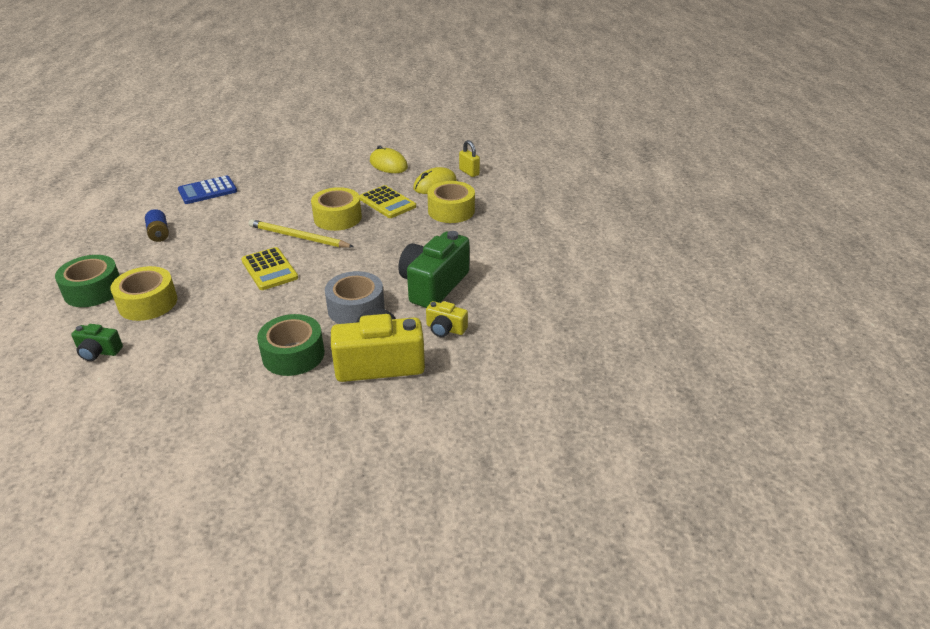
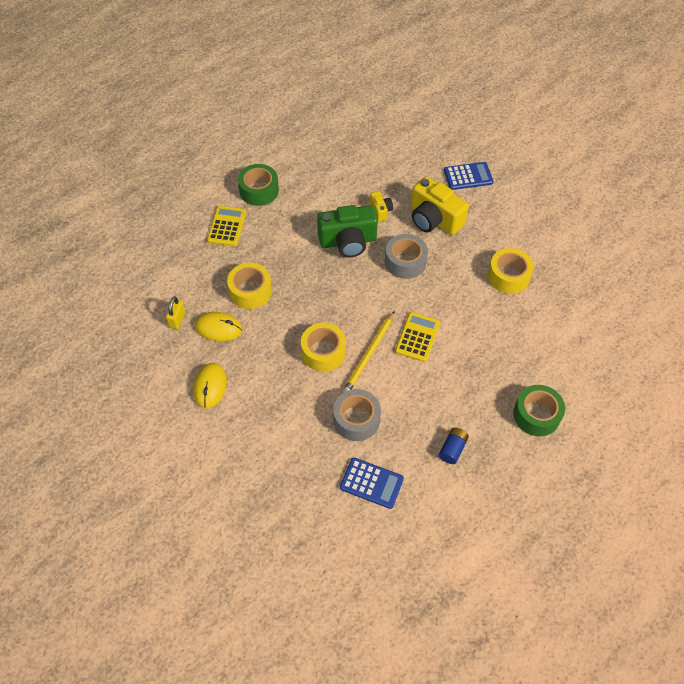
camera: 130 degrees left, 20 degrees up
green camera [71,324,123,361] -> none
yellow tape [110,266,177,321] -> yellow tape moved to [488,248,534,294]
yellow pencil [249,219,354,248] -> yellow pencil turned 45 degrees clockwise [343,311,395,393]
green tape [257,314,324,376] -> green tape moved to [238,164,279,206]
yellow calculator [359,185,416,218] -> yellow calculator moved to [207,206,246,246]
none -> grey tape [333,389,381,441]
none -> blue calculator [444,162,493,190]

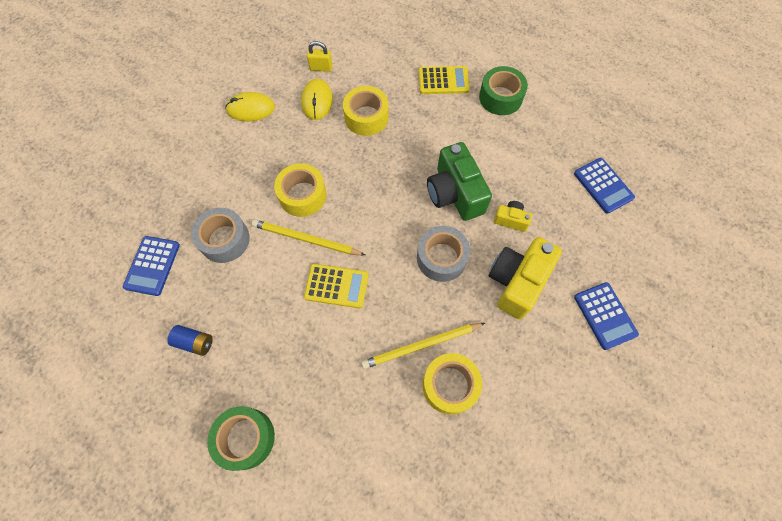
camera: 80 degrees right, 10 degrees up
yellow camera [370,191,393,222] -> yellow camera turned 135 degrees counterclockwise [494,201,532,232]
none -> yellow pencil [361,323,485,369]
none -> blue calculator [574,158,635,214]

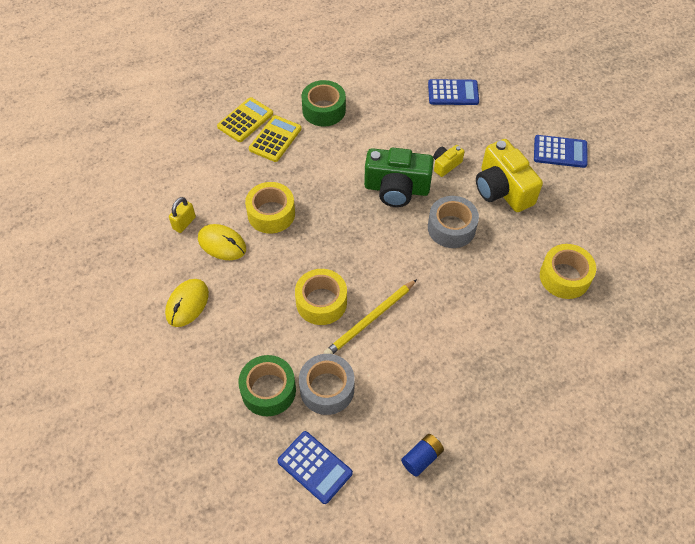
camera: 60 degrees left, 10 degrees down
green tape [207,406,275,471] -> green tape moved to [238,355,296,416]
yellow calculator [304,264,369,308] -> yellow calculator moved to [217,97,273,142]
yellow pencil [361,323,485,369] -> none

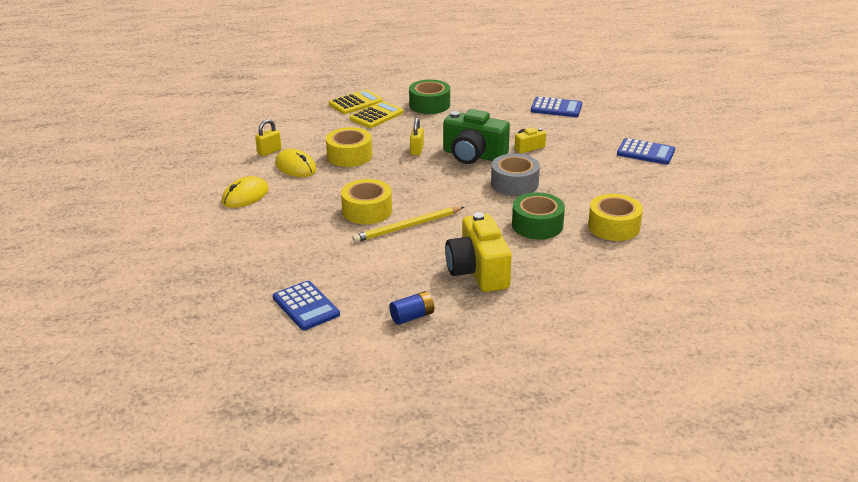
camera: 15 degrees right, 25 degrees down
green tape [238,355,296,416] -> green tape moved to [512,192,565,240]
grey tape [299,354,355,415] -> none
yellow camera [476,139,543,212] -> yellow camera moved to [445,212,512,292]
none -> yellow padlock [410,117,424,155]

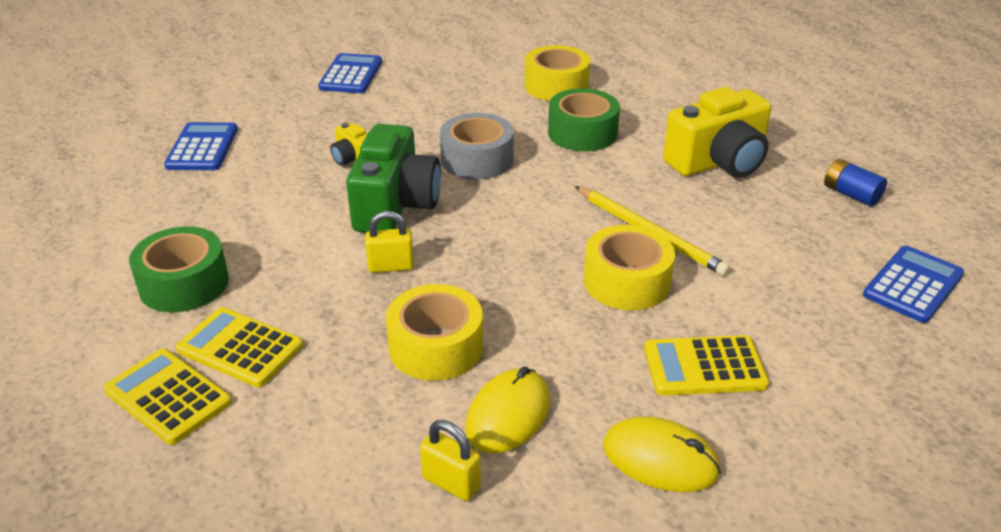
camera: 105 degrees left, 5 degrees up
none -> yellow calculator [644,335,769,396]

